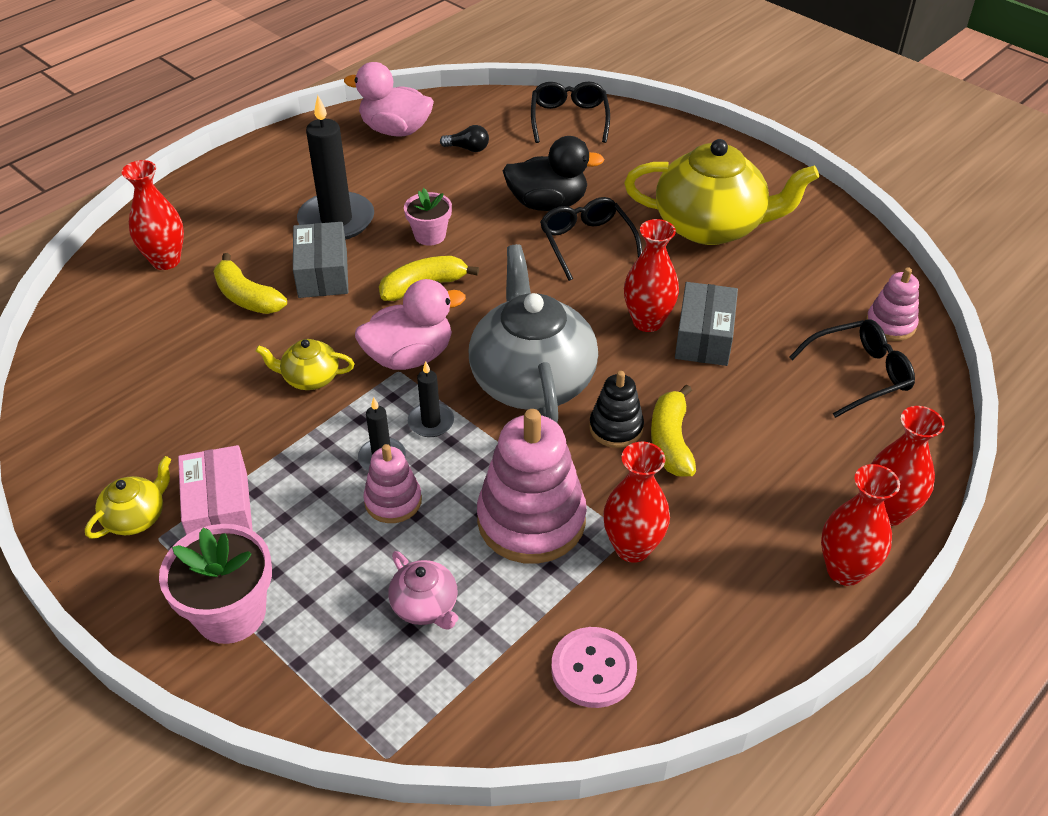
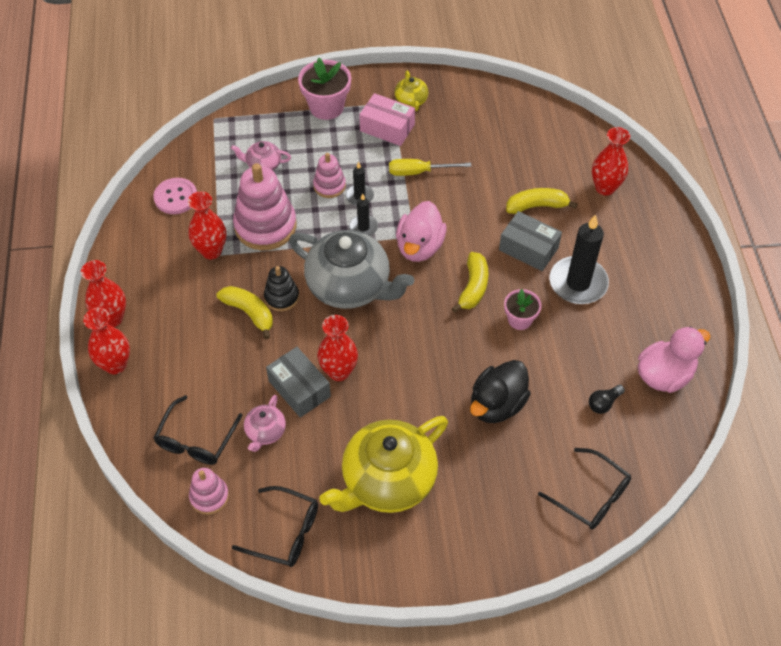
camera: 130 degrees right, 10 degrees up
yellow teapot [256,339,355,390] -> none
black glasses [540,197,642,281] -> black glasses moved to [232,486,318,567]
none -> pink teapot [244,395,286,452]
none -> yellow screwdriver [389,159,471,176]

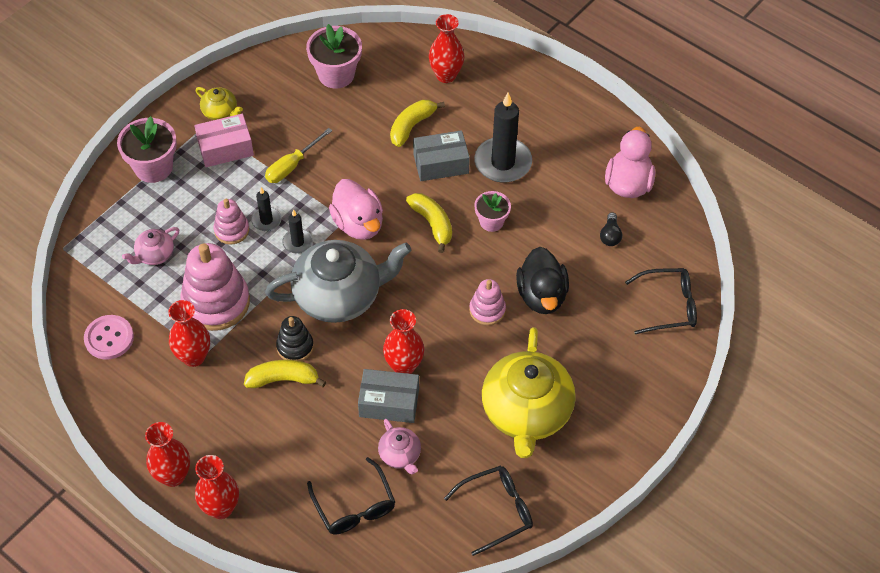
camera: 45 degrees left, 0 degrees up
pink stacking toy [189,468,229,515] -> pink stacking toy moved to [469,279,506,325]
none -> pink flower pot [306,24,362,89]

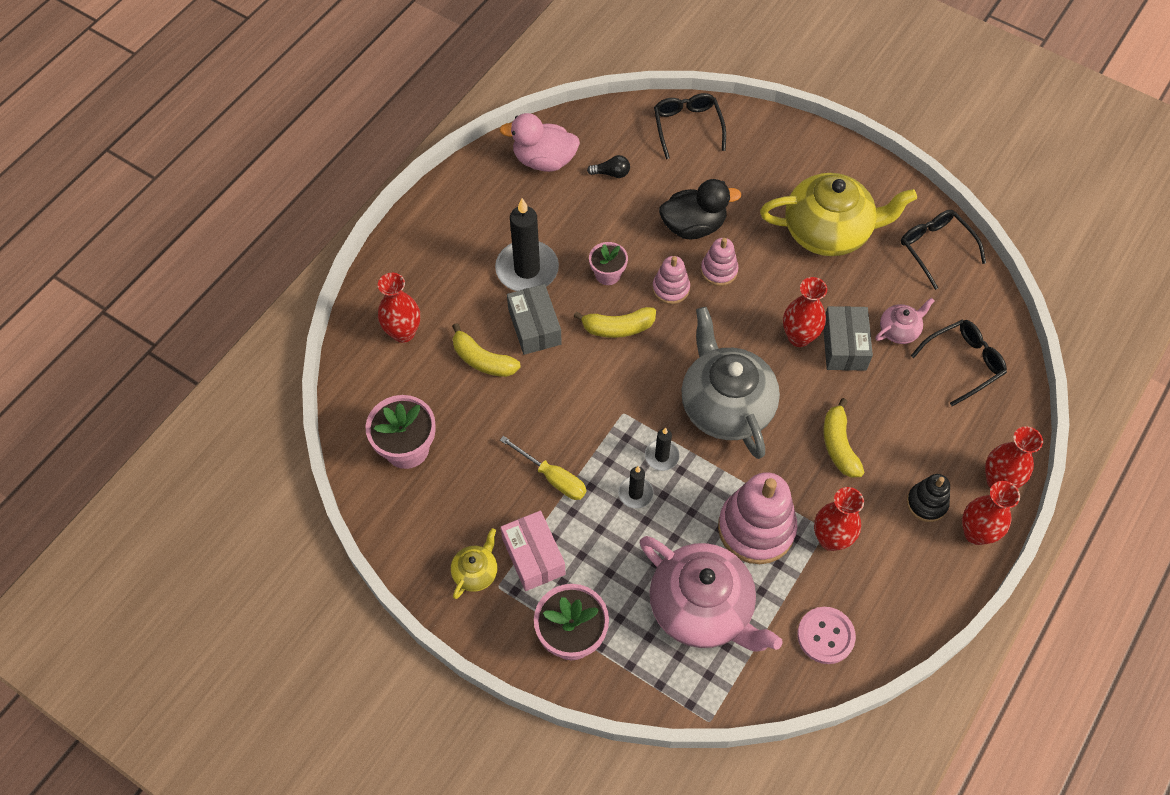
camera: 95 degrees left, 5 degrees up
pink teapot [122,227,179,265] -> pink teapot [640,536,783,651], size x2.20
pink stacking toy [214,199,249,244] -> pink stacking toy moved to [652,256,690,304]
black stacking toy [276,316,314,361] -> black stacking toy moved to [907,474,950,522]
pink duck [329,179,383,240] -> none
yellow banana [406,193,452,253] -> yellow banana turned 150 degrees counterclockwise [574,307,656,338]

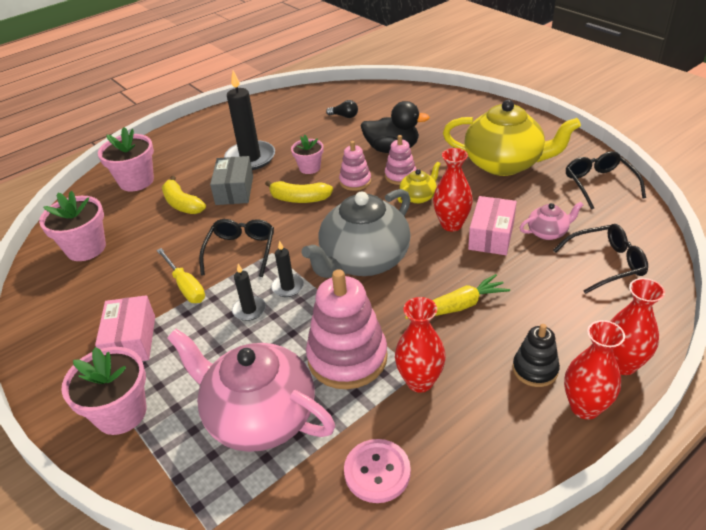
camera: 20 degrees right, 20 degrees down
red vase [378,273,420,343] -> pink flower pot [98,127,154,191]
yellow teapot [451,528,498,599] -> yellow teapot moved to [397,162,441,204]
pink duck [499,113,580,172] -> none
pink teapot [640,536,783,651] -> pink teapot turned 150 degrees clockwise [167,329,335,452]
black glasses [654,93,726,159] -> black glasses moved to [199,219,274,277]
grey teapot [681,307,780,459] -> grey teapot turned 135 degrees counterclockwise [302,189,411,278]
grey box [823,306,873,371] -> pink box [468,196,517,255]
yellow banana [823,398,865,478] -> yellow carrot [405,274,510,319]

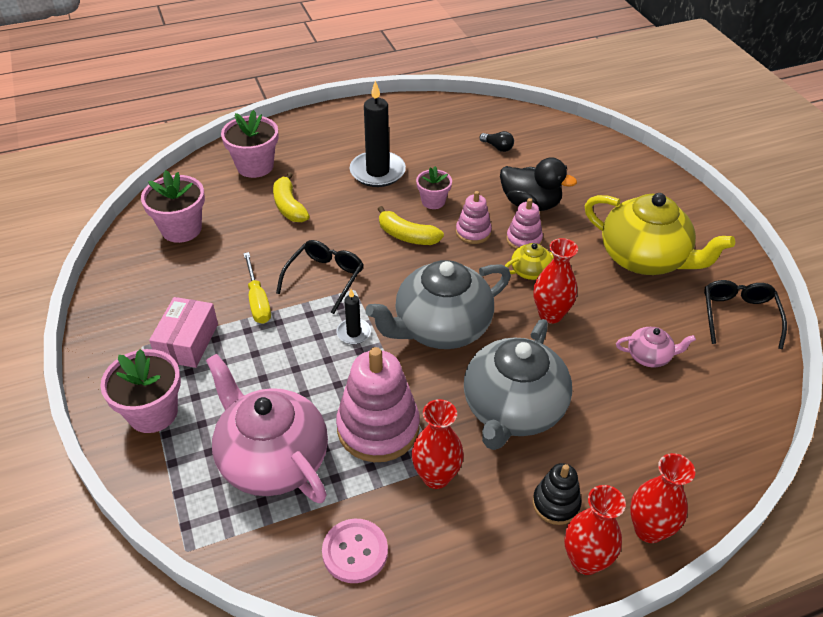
camera: 15 degrees right, 5 degrees up
grey box [210,156,253,205] -> none
black candle [232,264,266,321] -> none
yellow carrot [405,274,510,319] -> grey teapot [464,319,572,450]
pink box [468,196,517,255] -> none
black glasses [553,224,648,294] -> none

